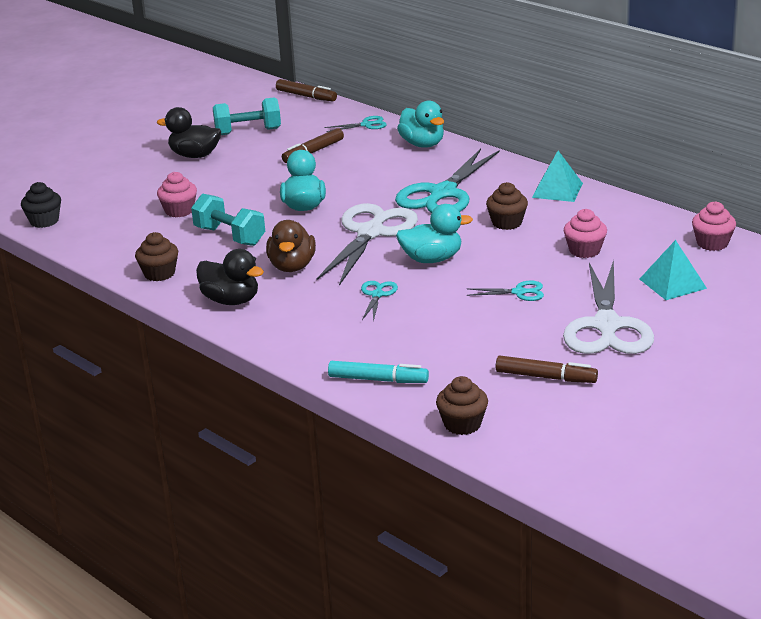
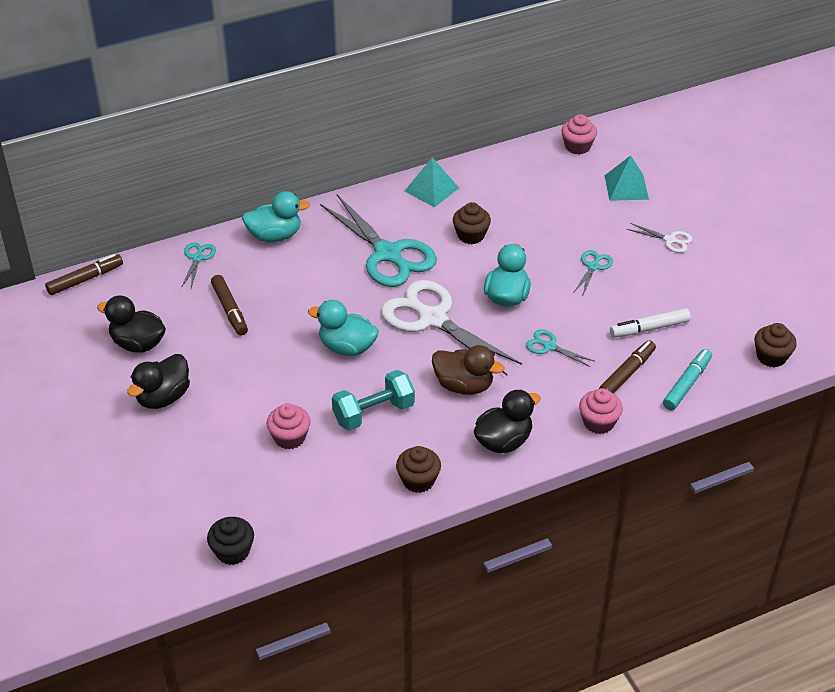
camera: 70 degrees left, 15 degrees up
turquoise dumbbell [213,97,281,135] -> black duck [97,296,166,352]
brown marker [496,355,598,383] -> brown marker moved to [599,340,656,394]
white scissors [563,260,654,354] -> white scissors [627,223,692,253], size x0.44
pink cupcake [564,209,607,258] -> pink cupcake moved to [579,388,623,434]
none -> white marker [610,308,691,338]

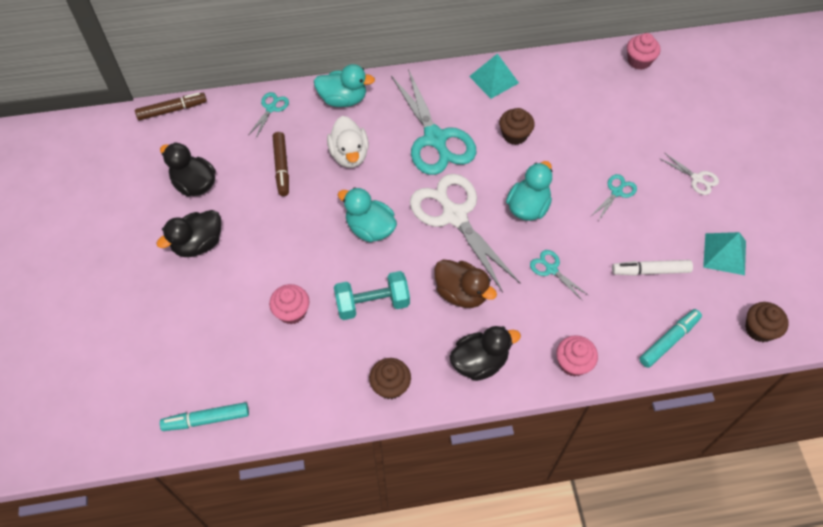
camera: 15 degrees right, 15 degrees up
black cupcake [207,517,254,565] -> turquoise marker [160,402,249,431]
brown marker [599,340,656,394] -> none
turquoise pyramid [604,155,649,201] -> turquoise pyramid moved to [703,232,746,275]
none -> white duck [327,116,369,168]

